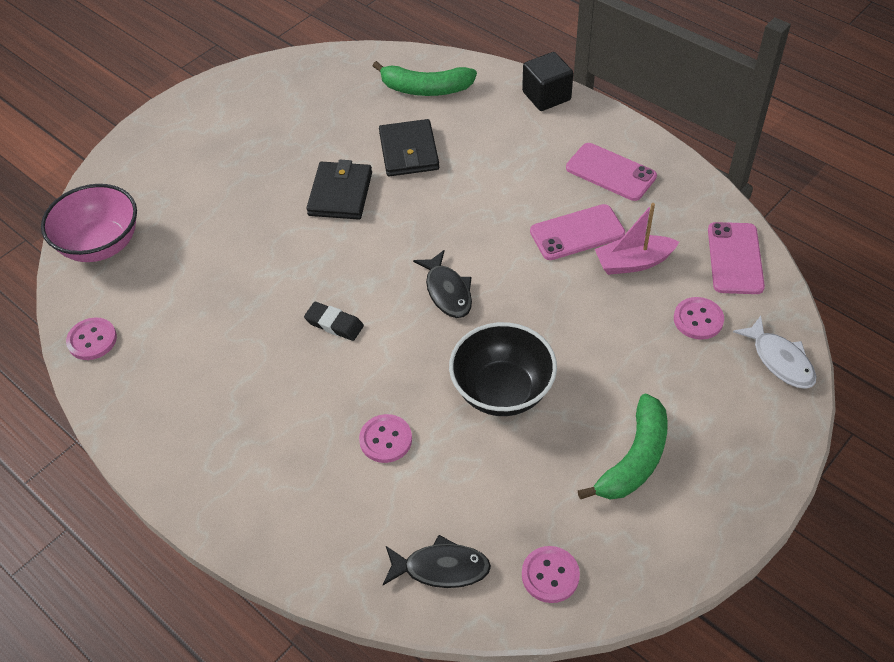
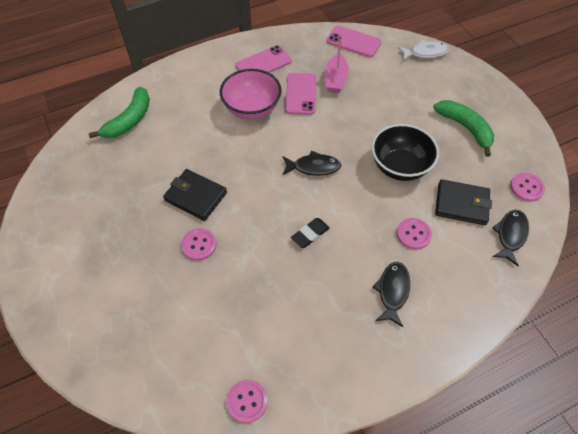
camera: 70 degrees left, 5 degrees up
pink bowl [41,184,137,262] -> pink bowl moved to [220,69,282,120]
black wallet [379,119,439,176] -> black wallet moved to [435,179,492,225]
black cube [522,52,573,111] -> none
pink button [674,297,724,340] -> pink button moved to [181,228,217,261]
none -> black fish [372,262,410,327]

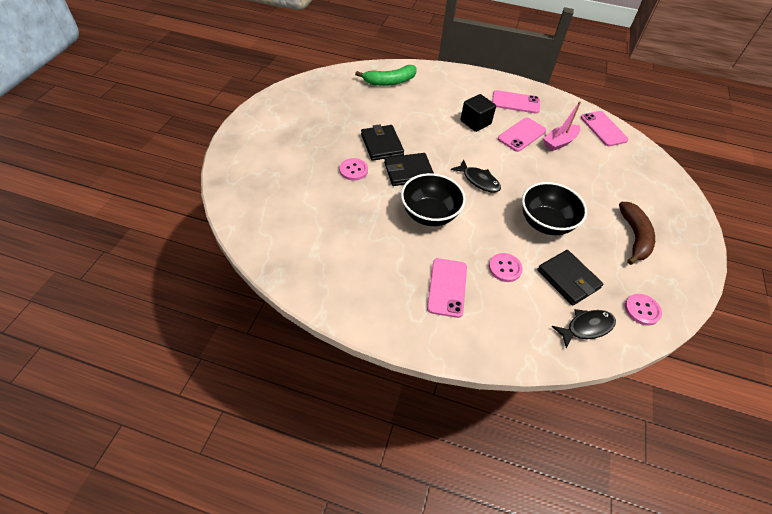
camera: 40 degrees right, 5 degrees down
pink bowl [220,69,282,120] -> black cube [460,94,496,132]
pink button [226,380,268,423] -> none
black eraser [291,218,329,248] -> black bowl [401,173,466,226]
black fish [372,262,410,327] -> pink phone [427,258,467,318]
white fish [398,40,449,61] -> none
green banana [433,100,494,157] -> brown banana [619,202,655,265]
none -> black wallet [384,153,434,186]

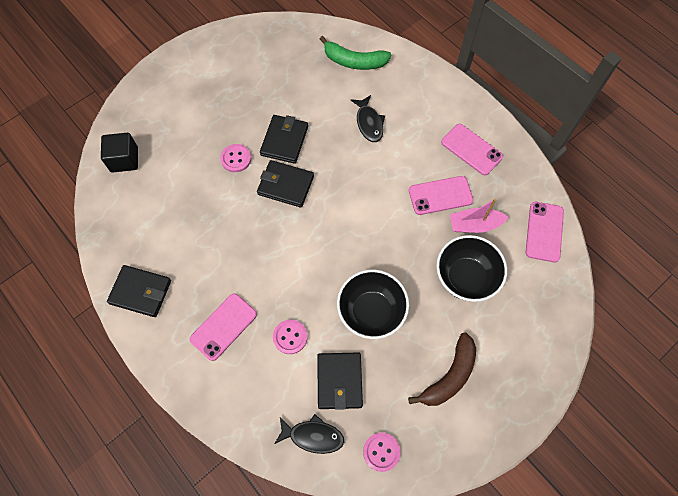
camera: 35 degrees right, 15 degrees up
black bowl [401,173,466,226] -> black bowl moved to [436,235,507,302]
black fish [451,159,501,193] -> black fish moved to [351,95,385,142]
black cube [460,94,496,132] -> black cube moved to [101,133,138,173]
none -> black wallet [107,265,171,317]

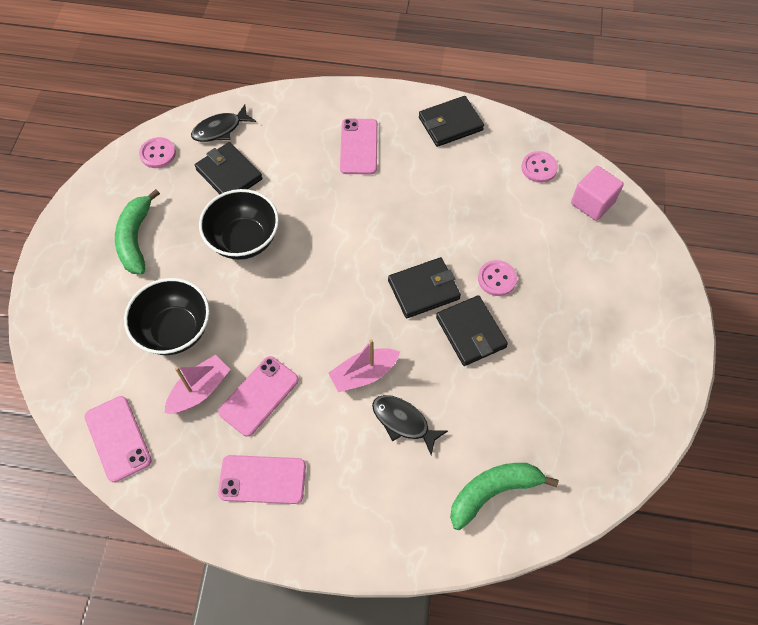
camera: 140 degrees right, 5 degrees down
black cube [101,133,138,173] -> pink cube [571,166,624,221]
pink button [273,319,308,354] -> pink button moved to [521,151,558,183]
brown banana [408,333,476,406] -> green banana [115,189,160,274]
none -> pink boat [328,339,400,392]

